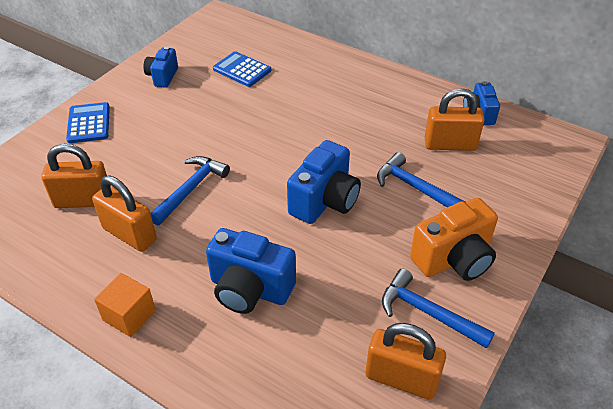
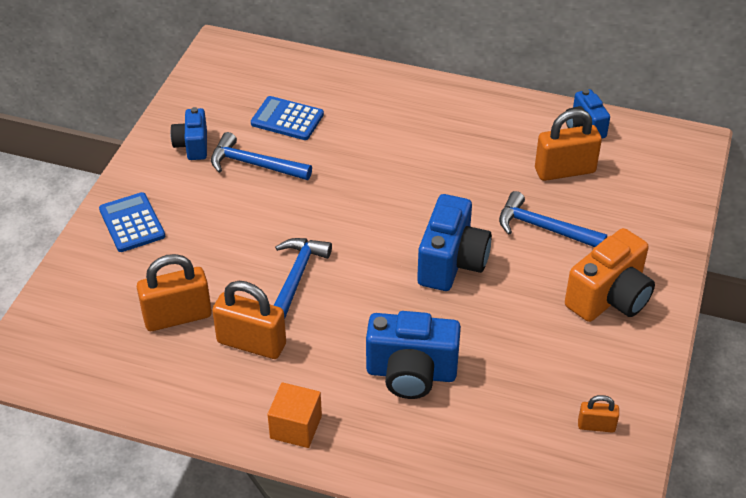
camera: 15 degrees left, 0 degrees up
orange padlock [365,323,446,400] -> orange padlock [578,395,619,433], size x0.52
blue hammer [382,269,495,349] -> blue hammer moved to [211,132,312,180]

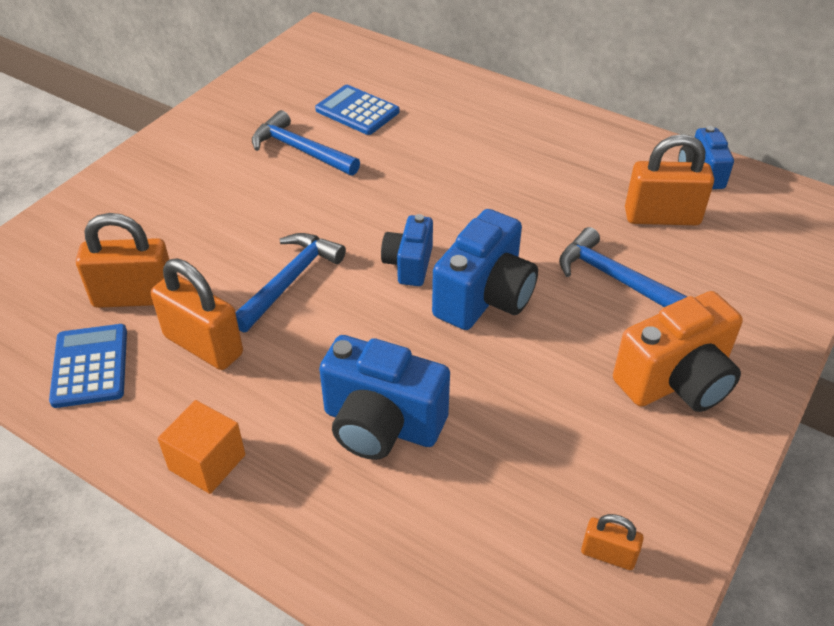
camera: 15 degrees right, 0 degrees up
blue calculator [99,192,165,252] -> blue calculator moved to [49,324,127,408]
blue camera [170,107,207,160] -> blue camera moved to [381,214,433,286]

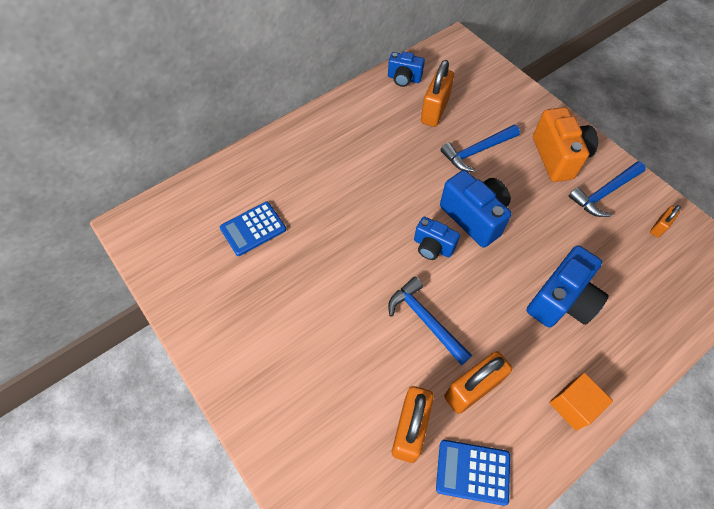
camera: 70 degrees left, 15 degrees up
blue hammer [252,110,360,176] -> blue hammer moved to [569,161,646,217]

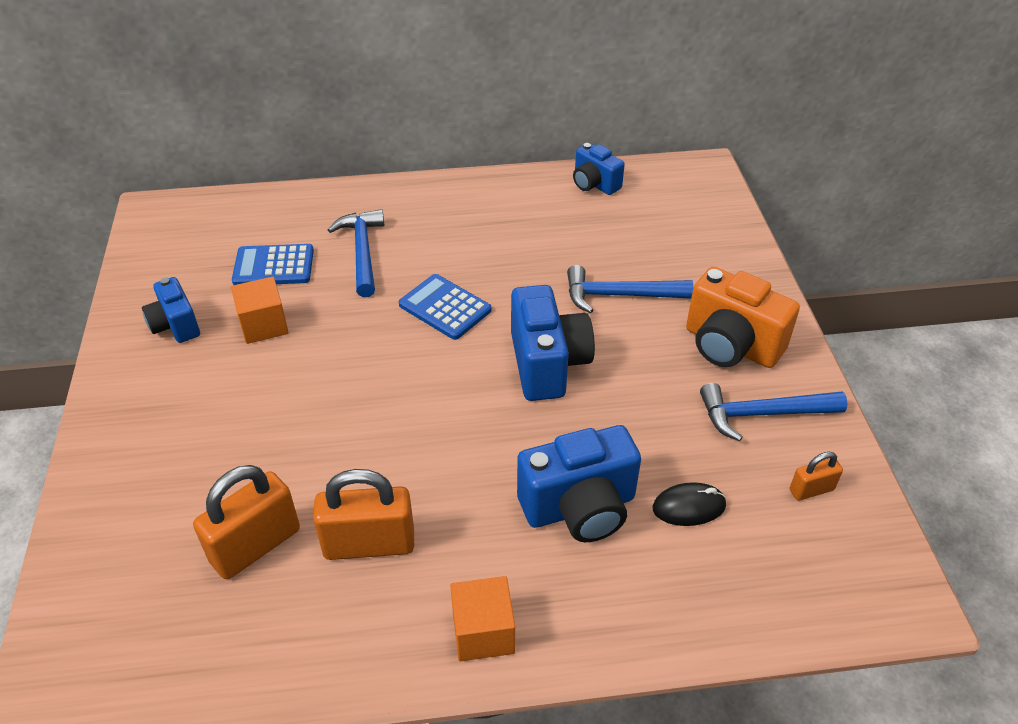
camera: 30 degrees right, 15 degrees down
blue hammer [388,277,472,365] -> blue hammer moved to [328,209,384,297]
blue camera [414,217,460,260] -> blue camera moved to [142,277,200,343]
orange padlock [421,60,454,127] -> none
blue calculator [436,440,510,506] -> blue calculator moved to [399,274,492,340]
orange camera [533,107,598,182] -> orange camera turned 105 degrees clockwise [686,267,800,368]
none -> orange cube [231,277,289,344]
none -> black mouse [653,482,727,526]

